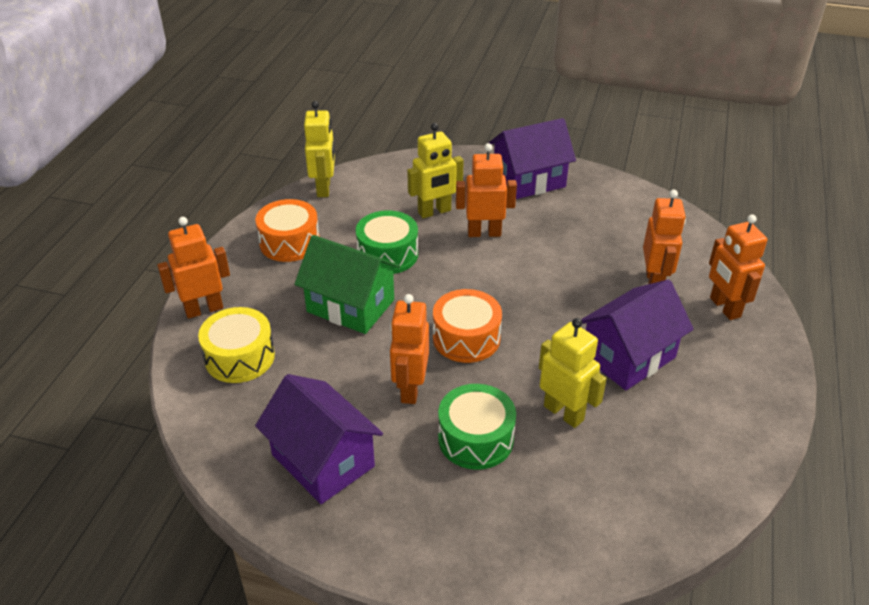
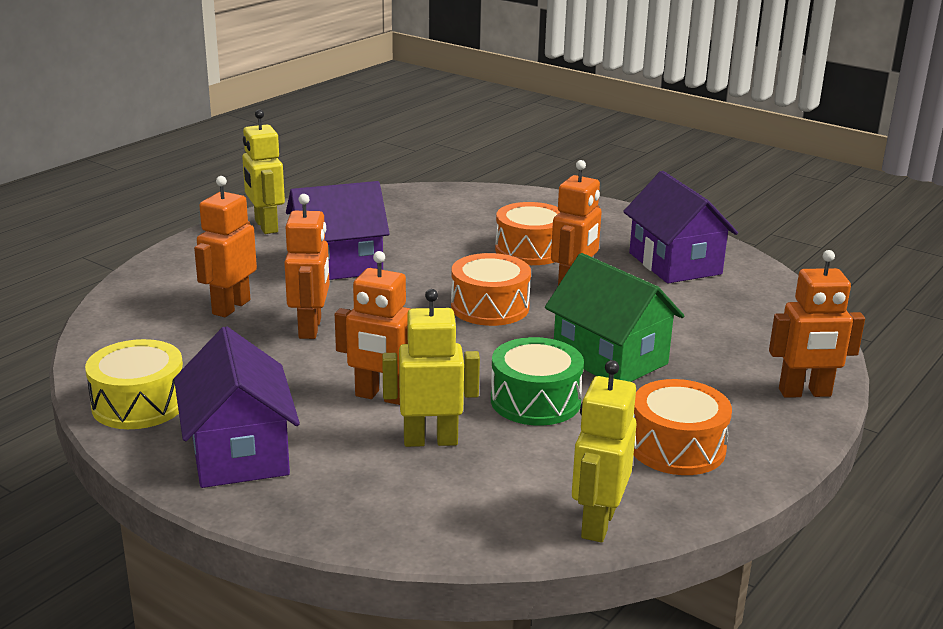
camera: 160 degrees left, 15 degrees down
yellow drum [198,307,275,383] -> yellow drum moved to [85,339,183,429]
green drum [438,384,516,470] -> orange drum [495,202,560,265]
purple house [489,118,576,199] -> purple house turned 75 degrees clockwise [174,326,300,488]
yellow robot [539,318,607,428] -> yellow robot moved to [242,110,285,234]
orange robot [709,214,767,320] -> orange robot moved to [284,194,330,339]

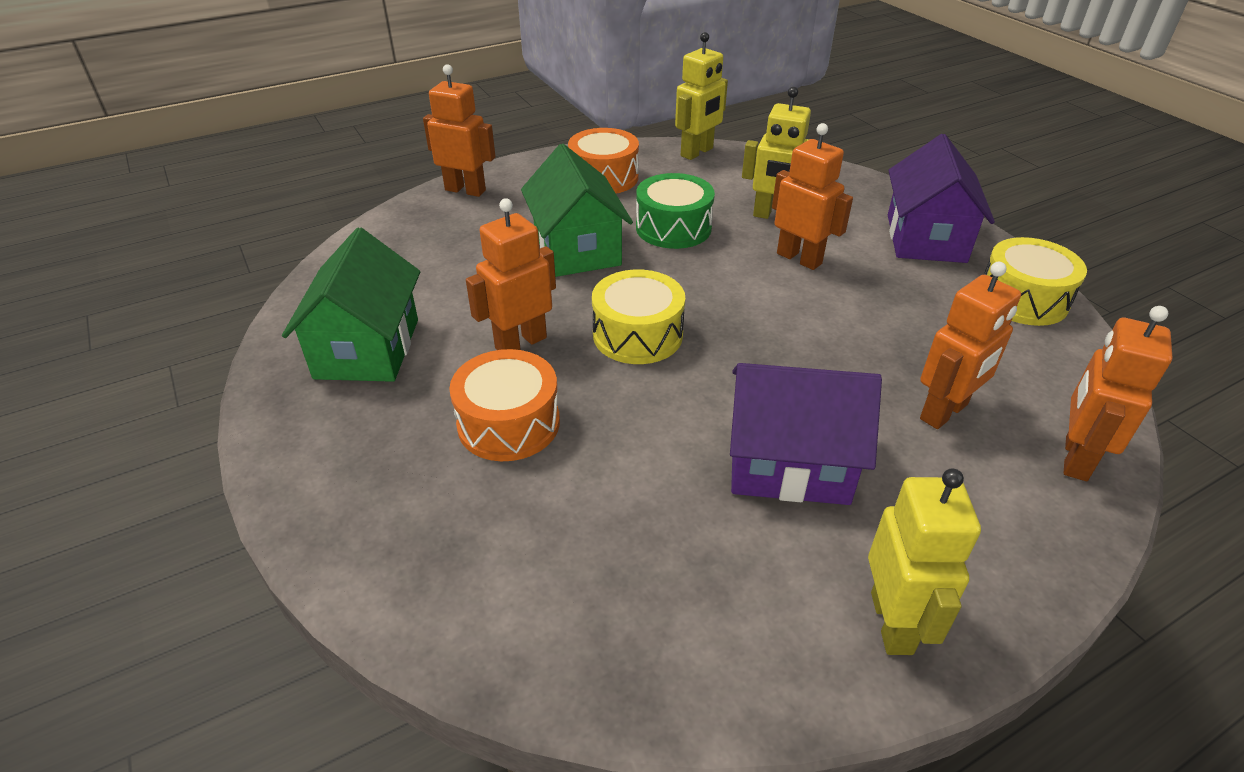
camera: 155 degrees left, 15 degrees up
orange robot [284,194,330,339] -> orange robot moved to [1063,306,1173,481]
orange drum [451,253,531,326] -> yellow drum [592,269,685,364]
purple house [623,171,738,283] -> green house [282,228,420,382]

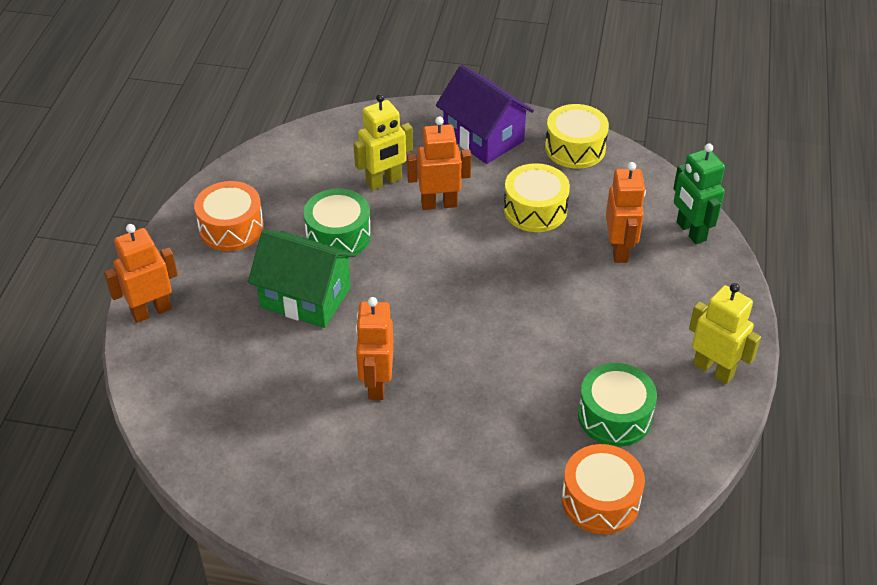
camera: 50 degrees left, 5 degrees up
green house [282,228,420,382] -> none
orange drum [449,349,560,461] -> orange drum moved to [562,444,645,534]
yellow drum [592,269,685,364] -> yellow drum moved to [504,163,570,232]
yellow robot [675,32,728,160] -> none
purple house [730,363,882,505] -> none
orange robot [1063,306,1173,481] -> green robot [673,143,725,244]
none -> green drum [578,363,657,447]

